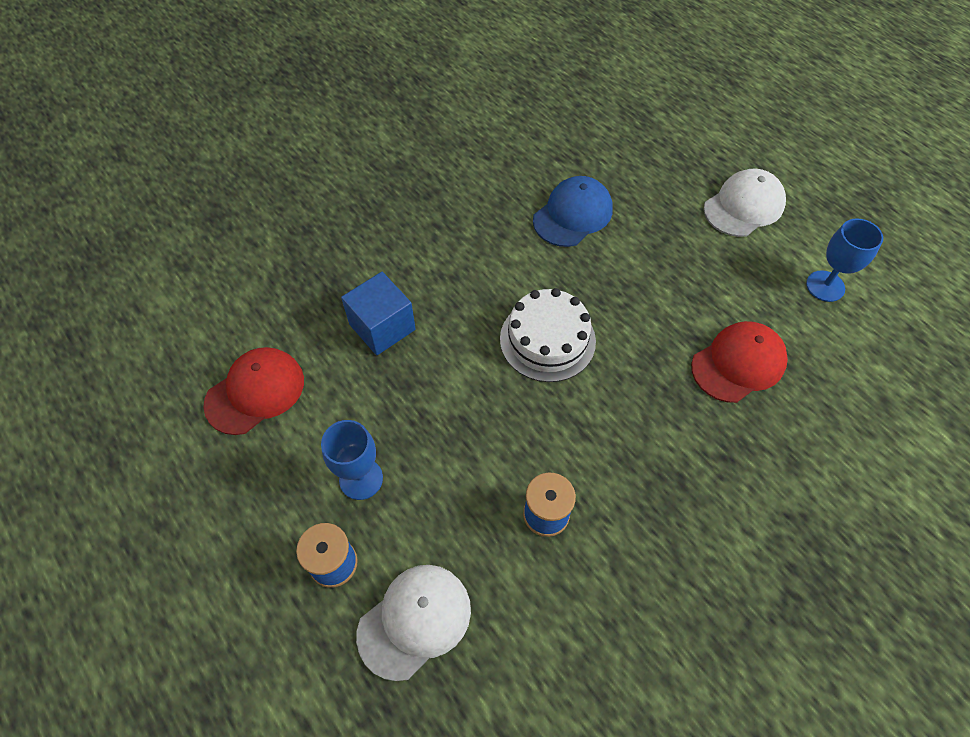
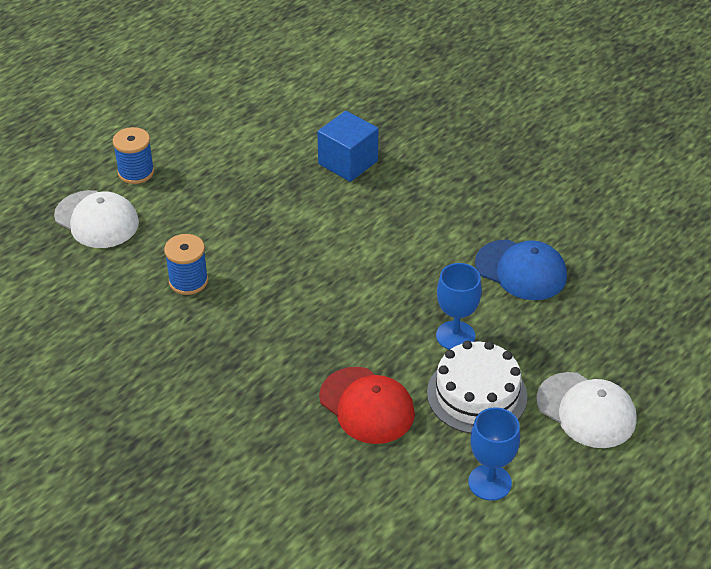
camera: 80 degrees right, 15 degrees down
red cap [203,347,304,435] -> none
blue goblet [321,420,383,500] -> blue goblet moved to [436,263,482,350]
white cake [500,288,596,382] -> white cake moved to [427,341,528,434]

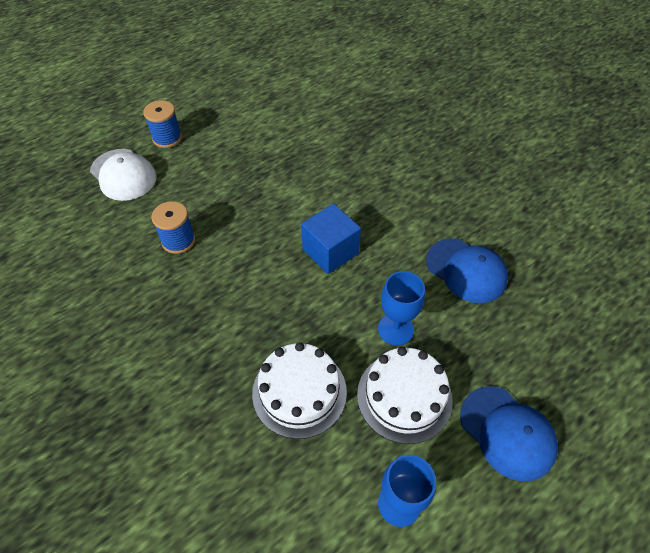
camera: 10 degrees right, 10 degrees up
blue cube [317,111,378,182] -> blue cube moved to [301,203,361,274]
red cap [319,367,415,444] -> white cake [252,342,347,439]
white cap [536,372,637,448] -> blue cap [460,386,558,481]

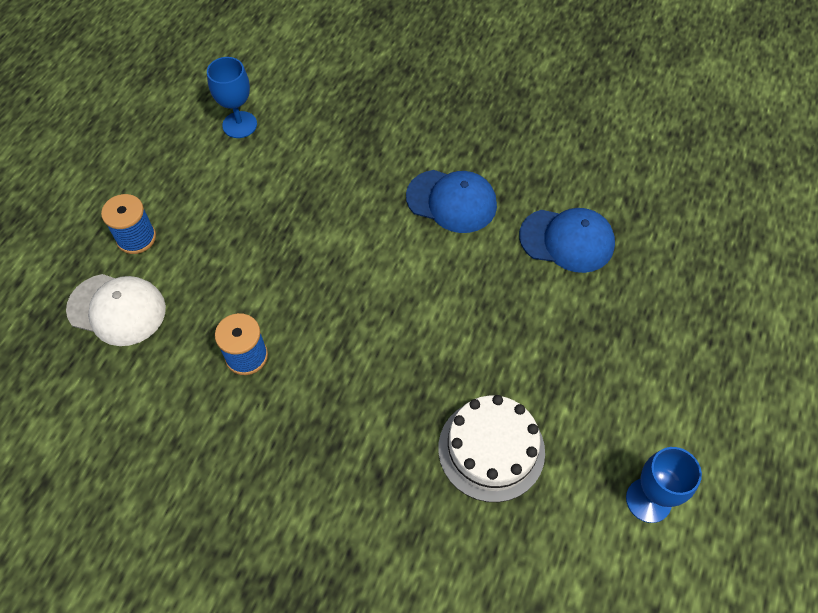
camera: 30 degrees left, 5 degrees up
blue cube [301,203,361,274] -> none
white cake [357,347,453,444] -> none
blue goblet [378,271,425,346] -> blue goblet moved to [207,57,257,138]
blue cap [460,386,558,481] -> blue cap moved to [406,170,497,233]

